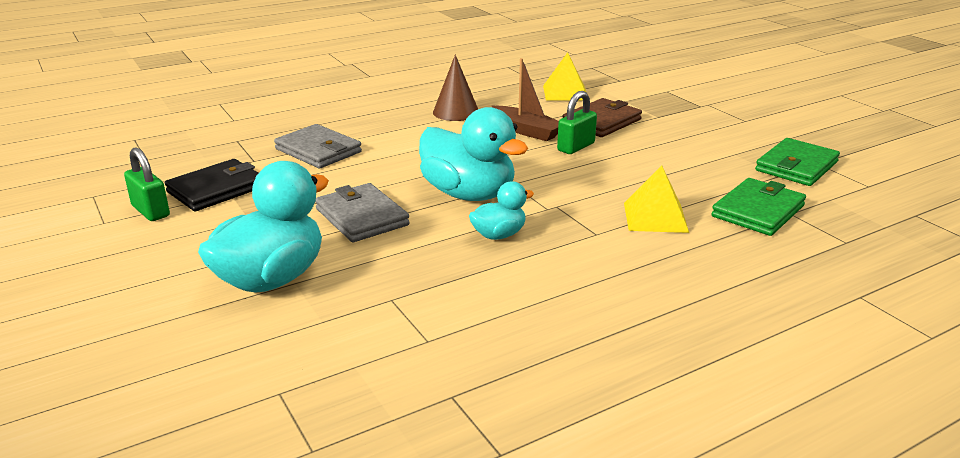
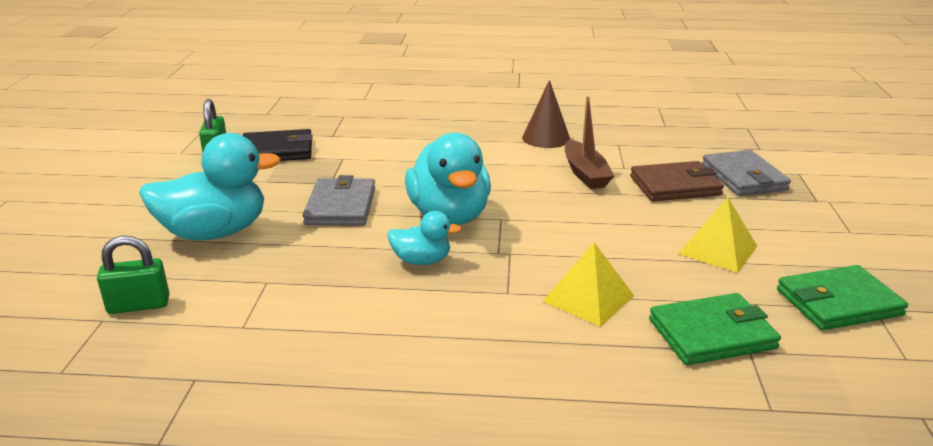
camera: 35 degrees right, 0 degrees up
grey wallet [274,124,362,168] -> grey wallet moved to [702,150,791,196]
yellow pyramid [543,52,587,101] -> yellow pyramid moved to [678,197,757,273]
green padlock [557,91,597,154] -> green padlock moved to [97,236,169,314]

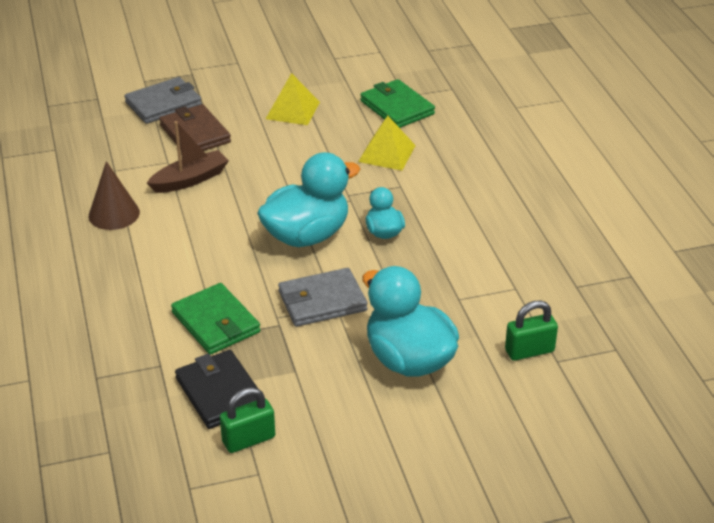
camera: 110 degrees left, 10 degrees up
green padlock [97,236,169,314] -> green padlock turned 75 degrees counterclockwise [505,300,558,361]
green wallet [777,265,908,330] -> green wallet moved to [171,283,260,355]

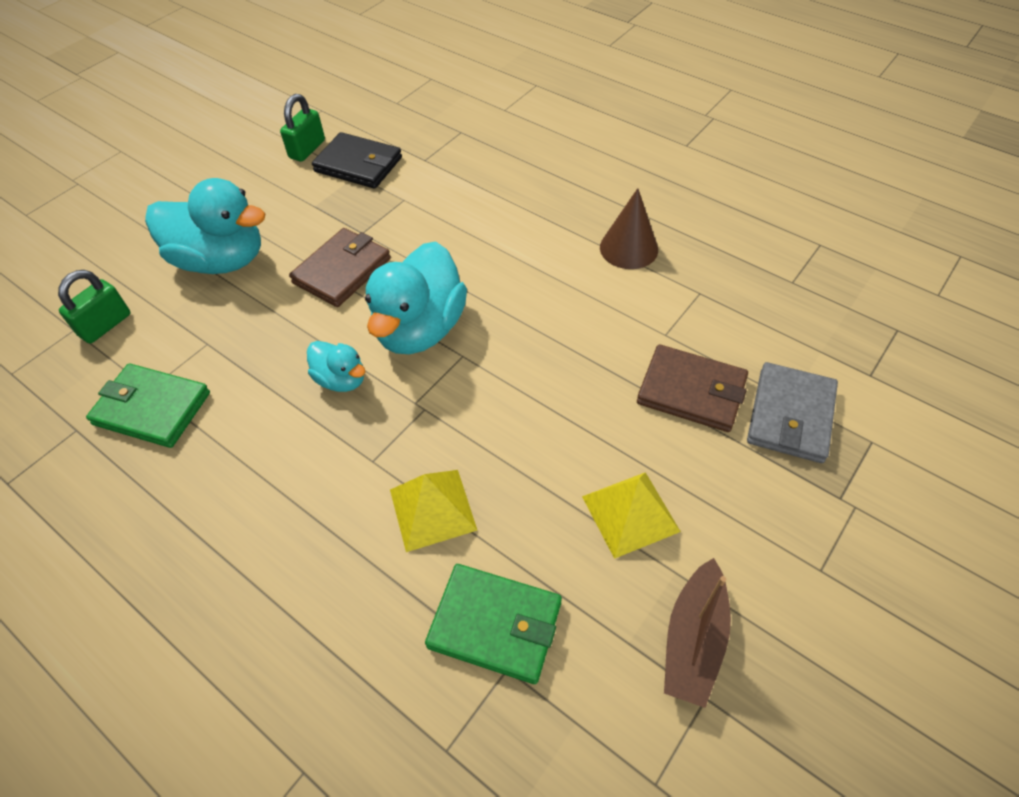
camera: 145 degrees right, 15 degrees up
brown boat [147,121,229,193] -> brown boat moved to [664,558,731,708]
green wallet [171,283,260,355] -> green wallet moved to [86,364,210,448]
grey wallet [278,268,367,327] -> brown wallet [289,228,391,307]

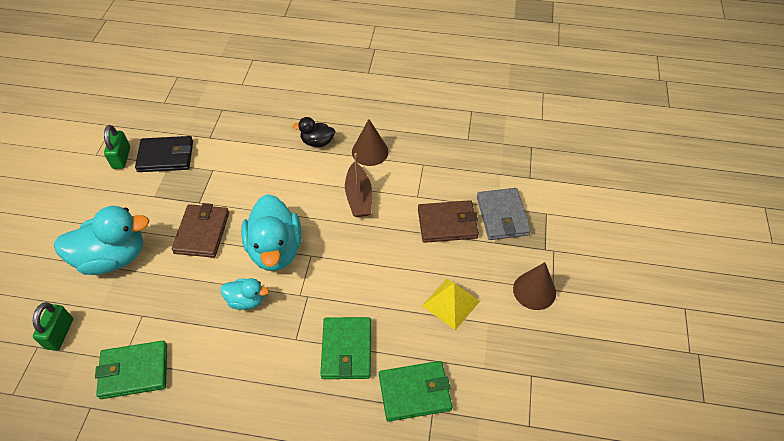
camera: 30 degrees left, 0 degrees up
yellow pyramid [390,470,477,552] -> green wallet [320,317,371,379]
brown boat [664,558,731,708] -> brown boat moved to [345,153,372,217]
none -> black duck [292,117,335,147]
none -> brown cone [513,262,556,310]

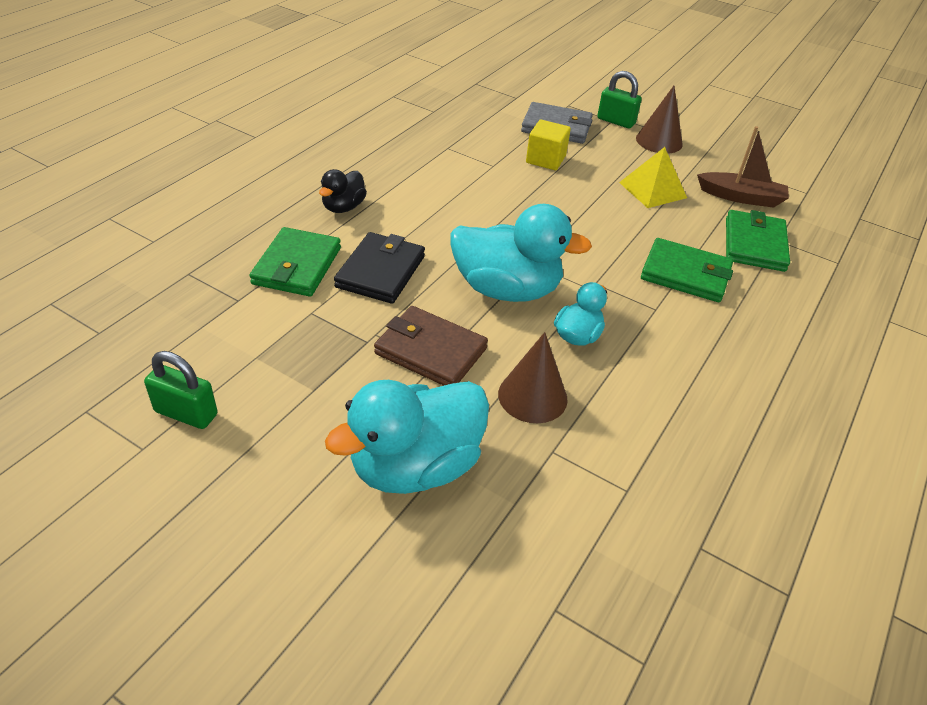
camera: 70 degrees left, 10 degrees down
green padlock [33,302,73,351] -> green padlock moved to [597,71,642,128]
turquoise duck [54,206,149,275] -> turquoise duck turned 135 degrees counterclockwise [325,380,489,494]
green wallet [95,341,167,399] -> green wallet moved to [249,227,341,297]
black wallet [135,136,193,172] -> black wallet moved to [334,232,425,304]
brown boat [345,153,372,217] -> brown boat moved to [697,126,789,208]
brown cone [352,119,389,166] -> brown cone moved to [498,332,567,423]
brown wallet [418,200,479,243] -> yellow cube [526,119,571,170]

